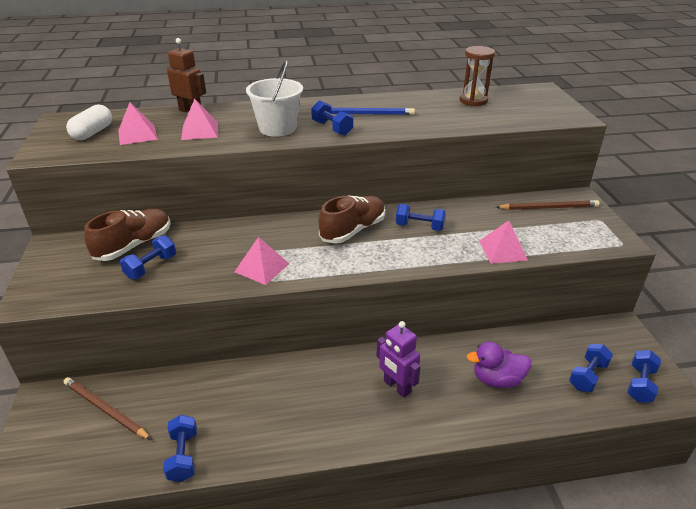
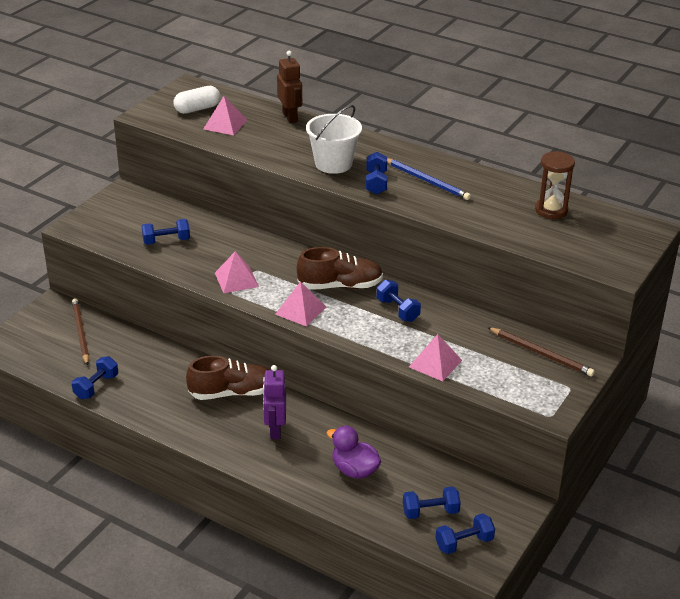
camera: 40 degrees right, 0 degrees up
brown shoe [84,209,171,261] -> brown shoe moved to [186,356,269,400]
pink pyramid [181,99,218,140] -> pink pyramid moved to [275,281,326,327]

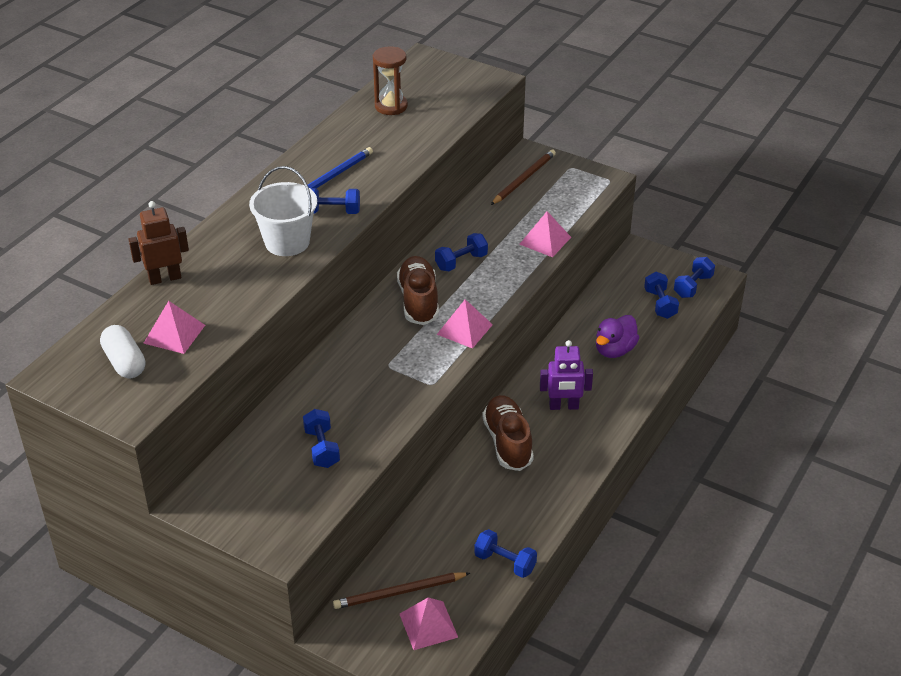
camera: 90 degrees left, 5 degrees up
pink pyramid [215,251,259,293] -> pink pyramid moved to [400,597,458,650]
blue dumbbell [436,513,495,554] -> blue dumbbell turned 60 degrees clockwise [674,257,715,298]

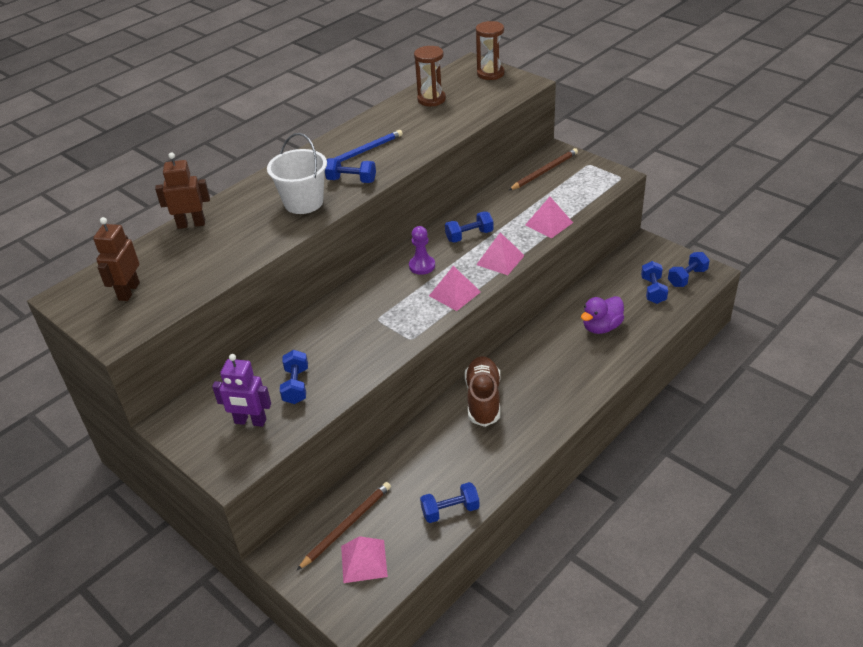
camera: 15 degrees right, 0 degrees up
white capsule [100,325,145,378] -> brown robot [93,217,140,301]
pink pyramid [143,301,205,354] -> pink pyramid moved to [476,232,525,275]
brown pencil [333,572,470,609] -> brown pencil turned 135 degrees clockwise [297,482,391,570]
brown shoe [397,256,439,325] -> purple pawn [409,226,435,275]
blue dumbbell [474,529,537,578] -> blue dumbbell turned 60 degrees counterclockwise [420,482,480,523]
purple robot [540,340,593,410] -> purple robot moved to [212,354,271,427]
none -> brown hourglass [476,21,504,80]

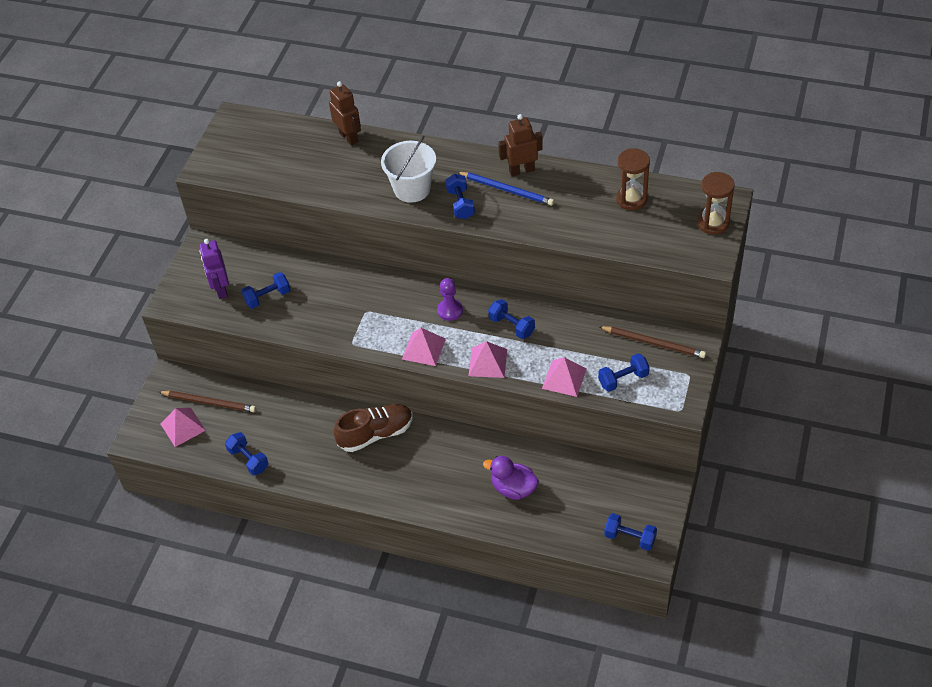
camera: 65 degrees right, 10 degrees up
brown robot [93,217,140,301] -> brown robot moved to [498,114,543,176]
blue dumbbell [641,261,668,304] -> blue dumbbell moved to [598,353,650,392]

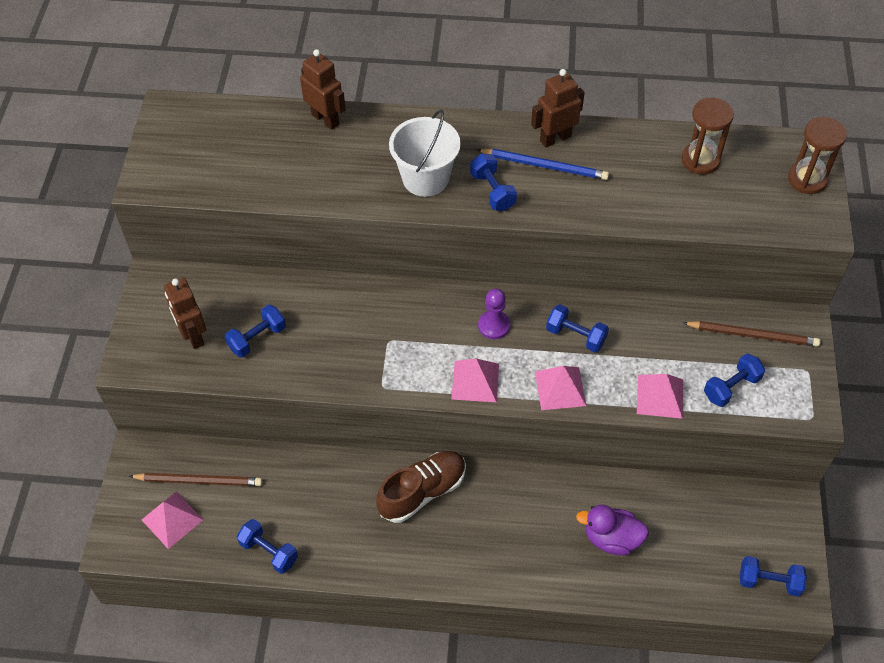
camera: 15 degrees left, 5 degrees up
purple robot [199,239,229,299] -> brown robot [164,278,206,349]

